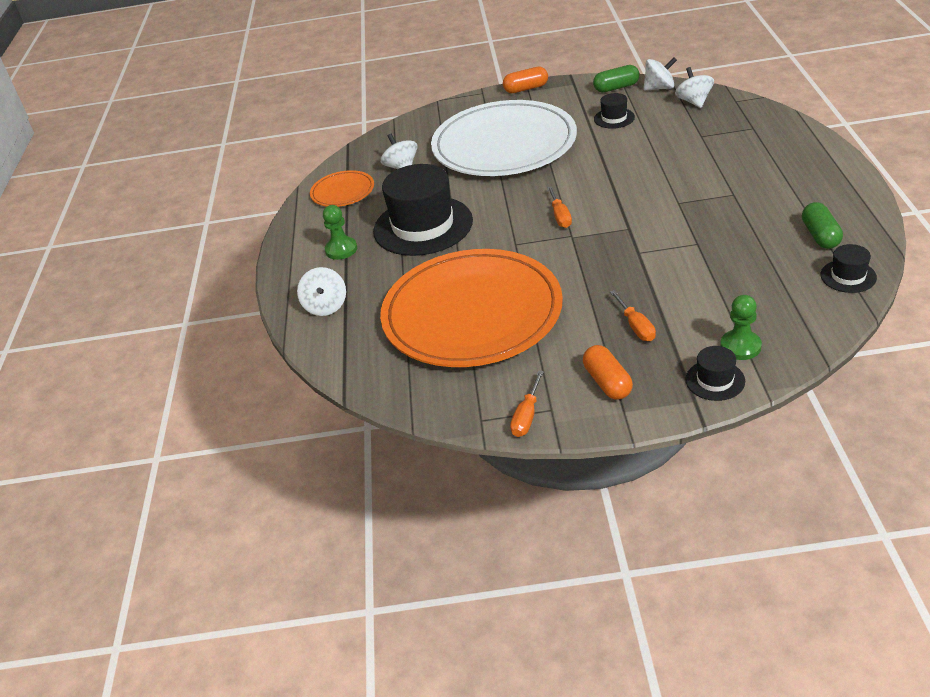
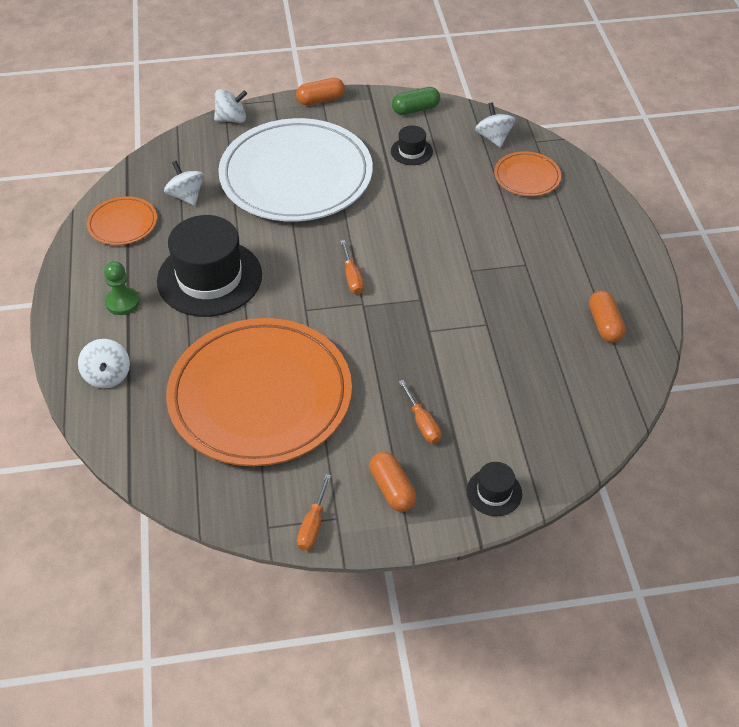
camera: 10 degrees left, 10 degrees up
white spinning top [643,58,677,90] -> white spinning top moved to [214,89,247,123]
green pawn [720,295,762,360] -> none
green capsule [802,202,843,249] -> orange capsule [589,291,626,342]
black hat [820,244,877,293] -> none
none -> orange plate [494,151,561,196]

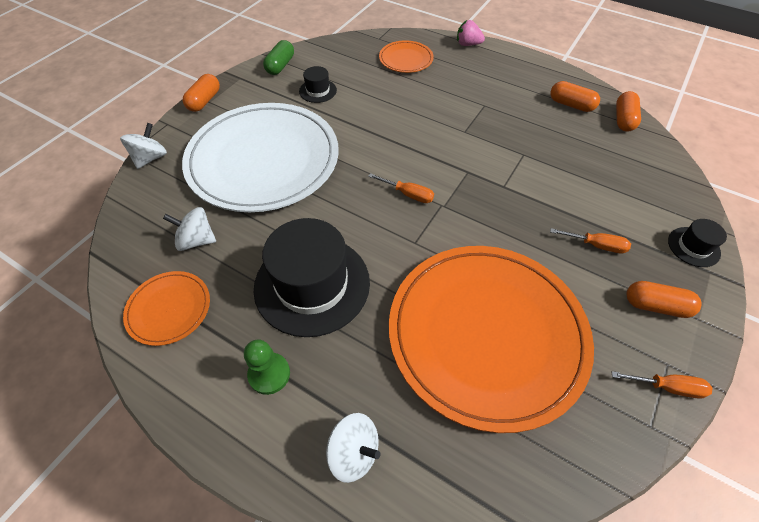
camera: 50 degrees left, 5 degrees up
orange screwdriver [297,474,331,551] -> orange screwdriver turned 45 degrees counterclockwise [612,371,712,399]
white spinning top [475,102,516,148] -> none
none -> pink strawberry [457,20,485,46]
none -> orange capsule [616,91,641,132]

